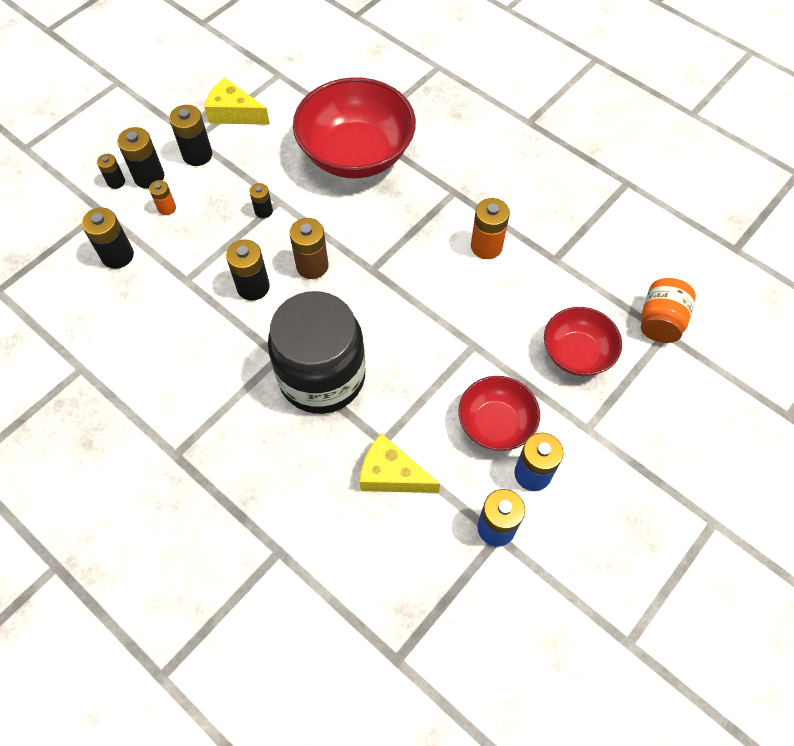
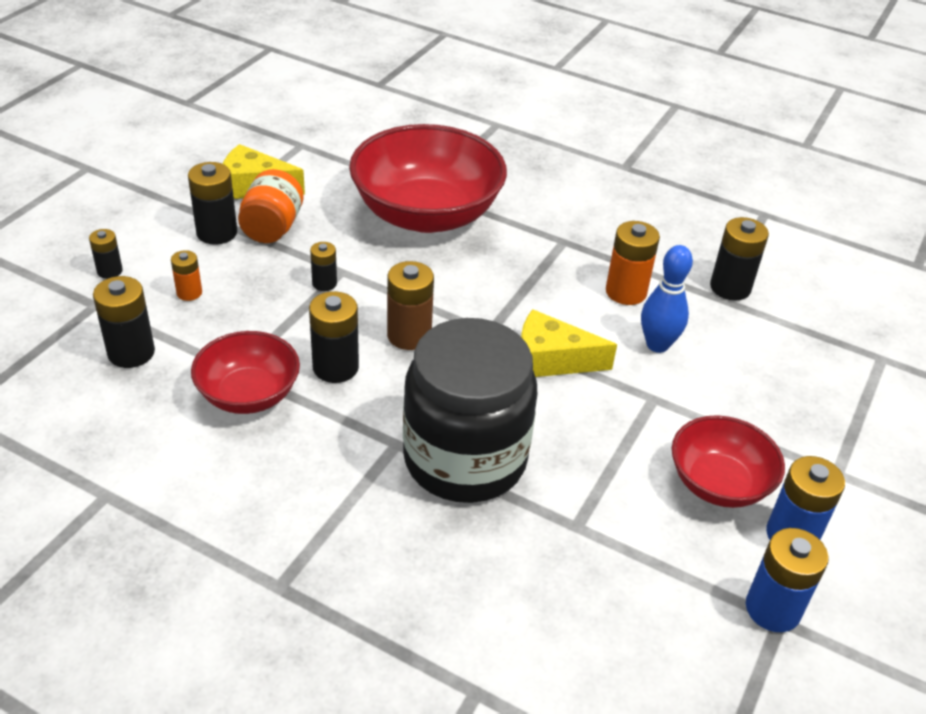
camera: 15 degrees left, 20 degrees down
black battery [117,127,164,189] -> black battery moved to [710,217,769,301]
yellow cheese [360,433,440,493] -> yellow cheese moved to [521,309,617,377]
red bowl [544,307,622,376] -> red bowl moved to [191,331,300,414]
orange jar [641,278,696,343] -> orange jar moved to [238,169,304,243]
none -> blue bowling pin [641,245,693,353]

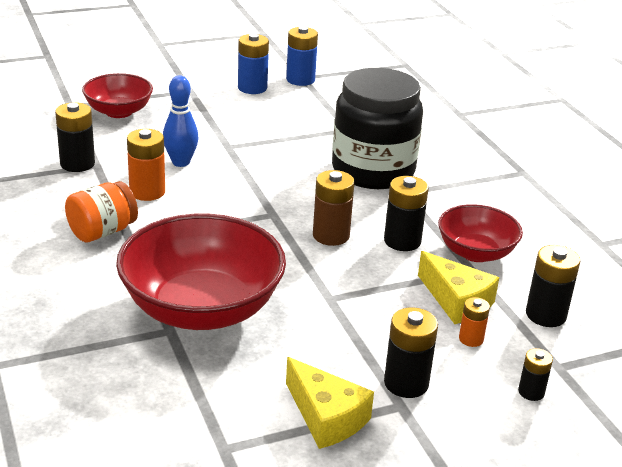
camera: 140 degrees left, 10 degrees down
orange jar [238,169,304,243] -> orange jar moved to [65,181,138,242]
black battery [310,242,337,291] -> none
yellow cheese [521,309,617,377] -> yellow cheese moved to [418,251,499,324]
red bowl [672,415,785,508] -> red bowl moved to [82,73,153,118]

